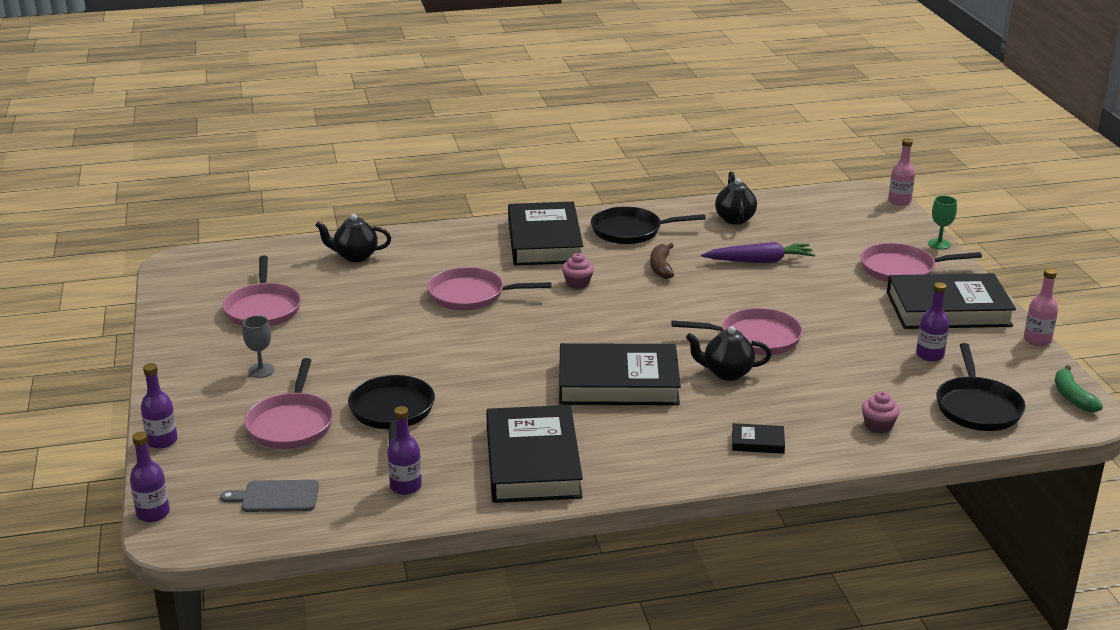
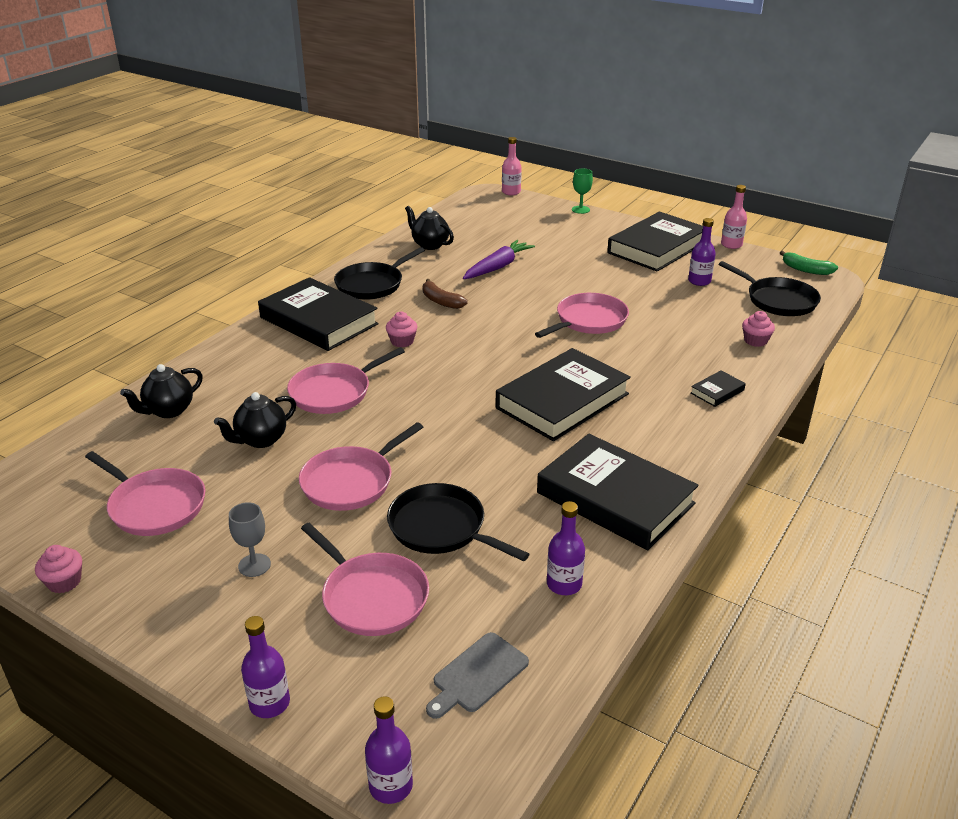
camera: 45 degrees left, 5 degrees up
black teapot [686,326,772,381] -> black teapot moved to [214,392,296,448]
pink pan [860,243,982,282] -> pink pan moved to [299,422,423,511]
none -> pink cupcake [35,545,82,593]

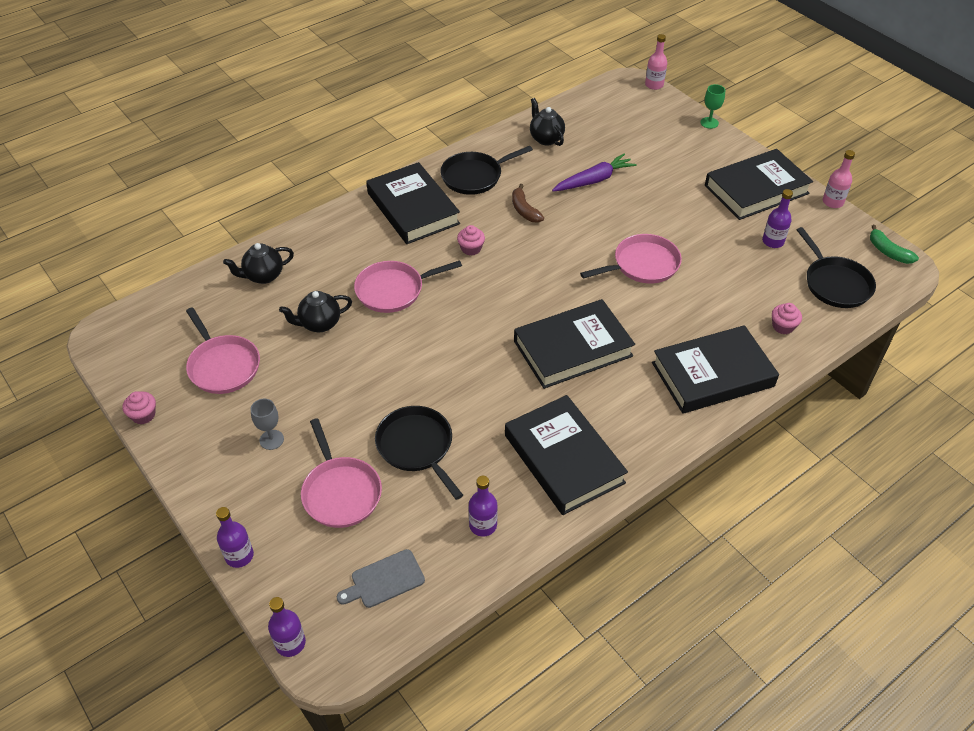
camera: 20 degrees right, 15 degrees up
pink pan [299,422,423,511] -> none
black book [691,370,746,407] -> black book [652,325,779,413], size x2.45

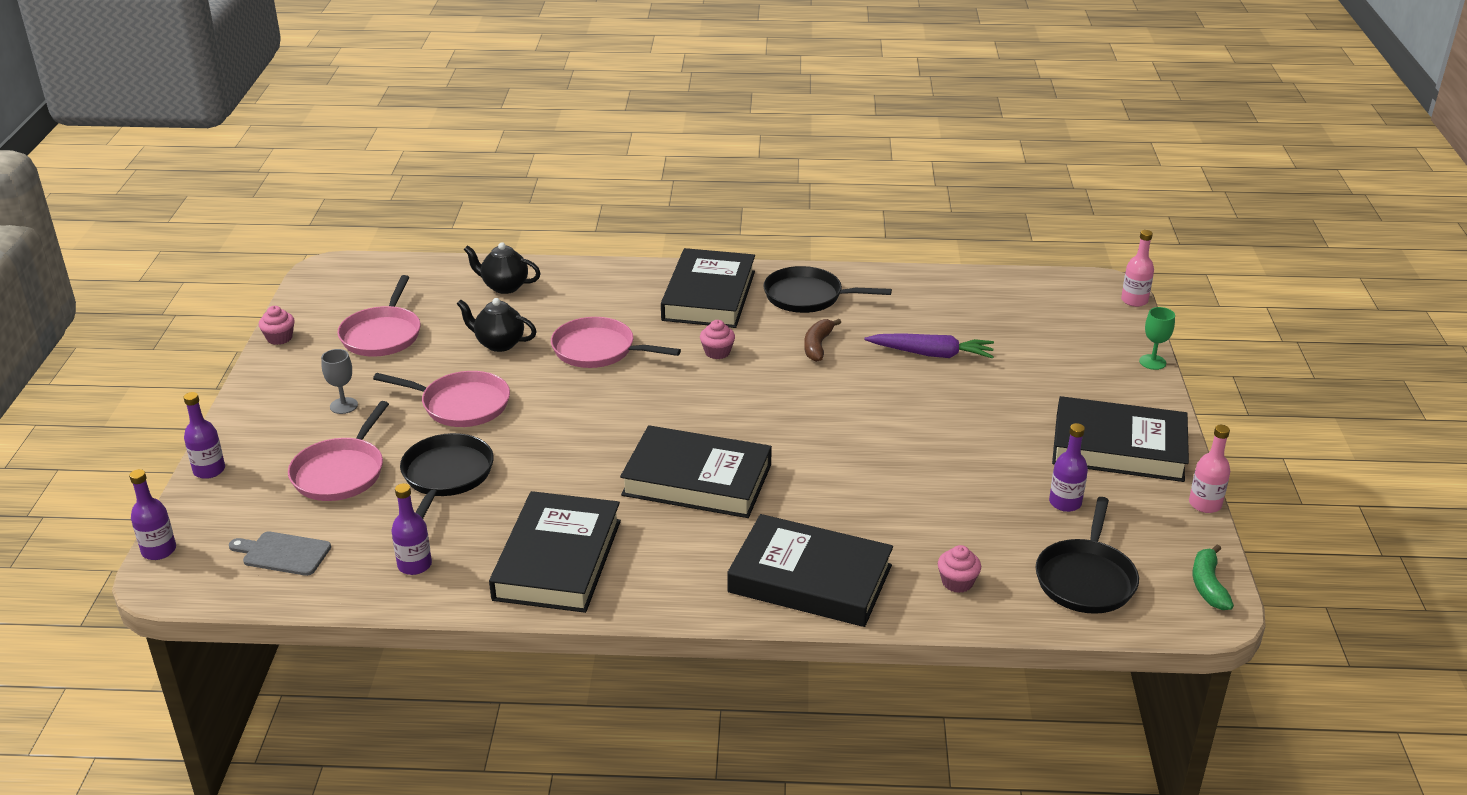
camera: 40 degrees right, 15 degrees down
black teapot [530,98,565,146] -> none
pink pan [580,234,682,284] -> pink pan moved to [373,371,510,427]

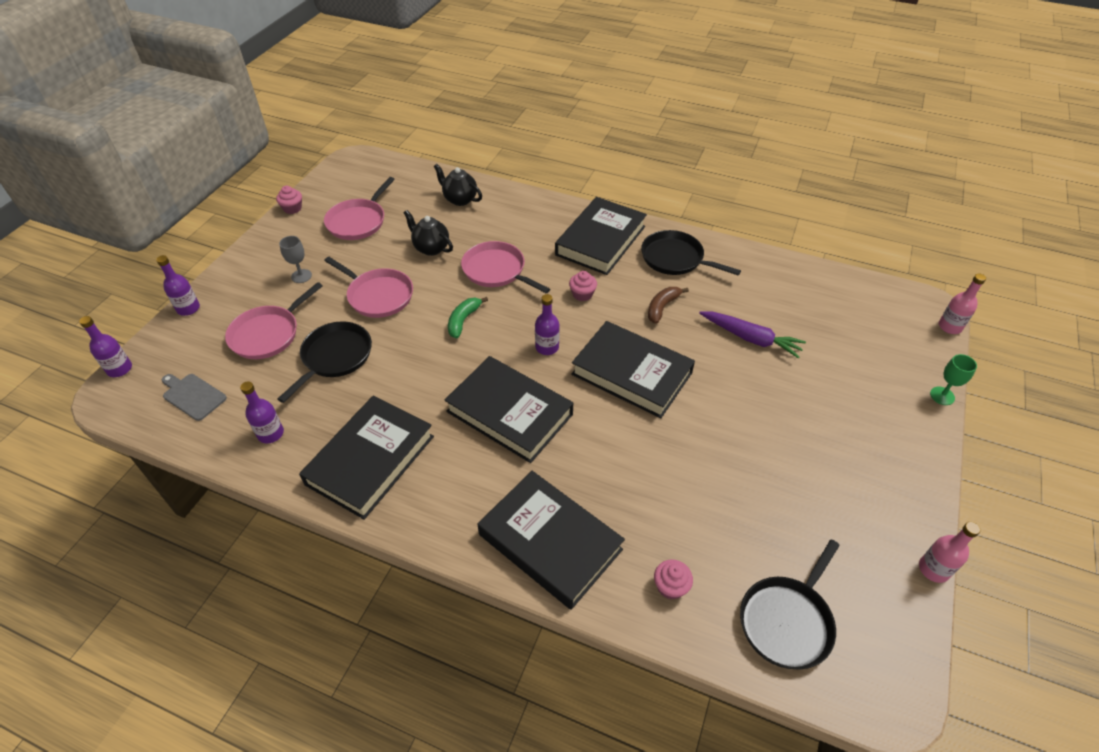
camera: 20 degrees right, 15 degrees up
purple bottle [1049,423,1088,512] -> purple bottle moved to [535,294,560,355]
black book [1052,396,1189,482] -> black book moved to [571,321,695,418]
green banana [1193,544,1234,610] -> green banana moved to [448,297,488,338]

